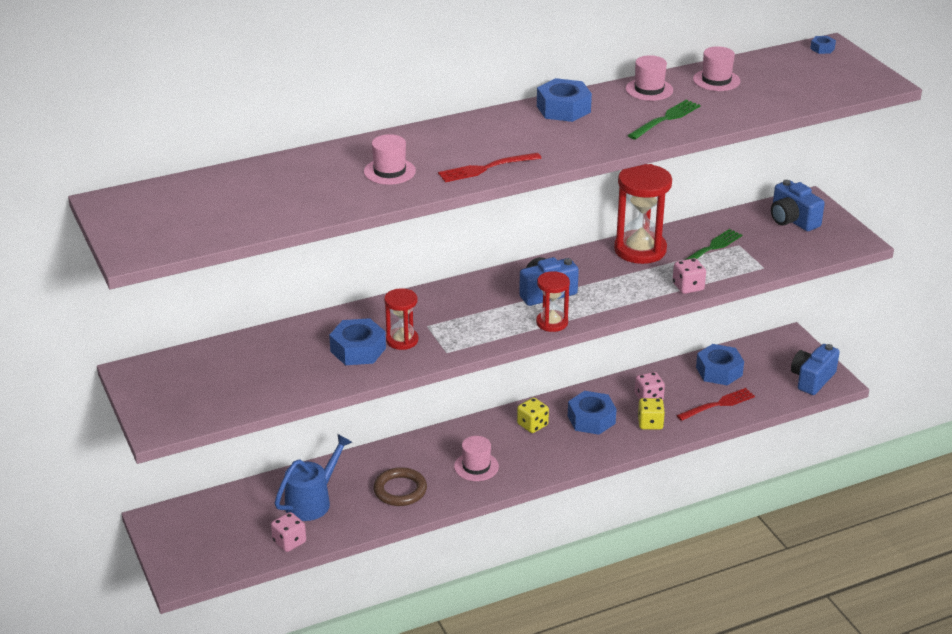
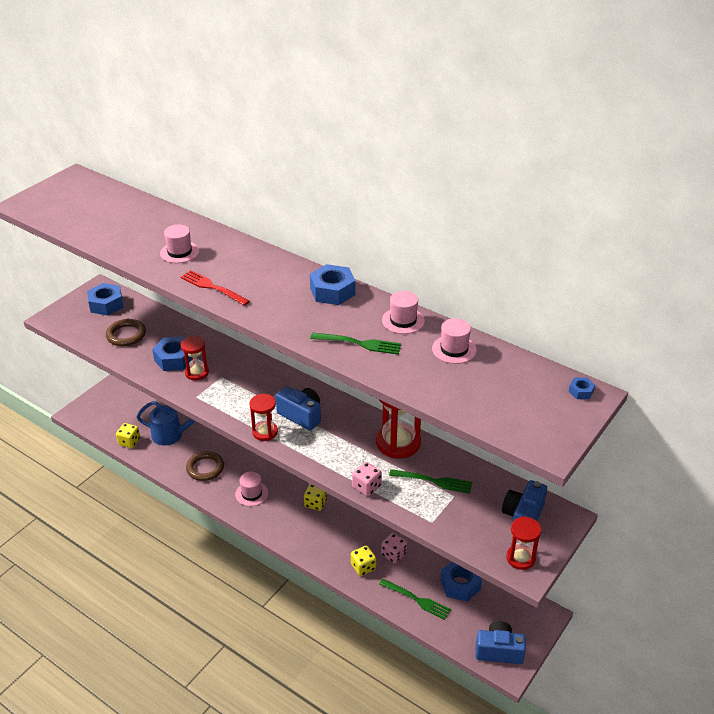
camera: 60 degrees right, 5 degrees up
pink dice [271,512,306,552] -> yellow dice [116,423,140,448]
blue nut [568,391,616,435] -> blue nut moved to [87,283,123,316]
red fork [677,388,755,421] -> green fork [379,579,451,620]
none -> brown ring [106,319,146,346]
none -> red hourglass [506,516,541,570]

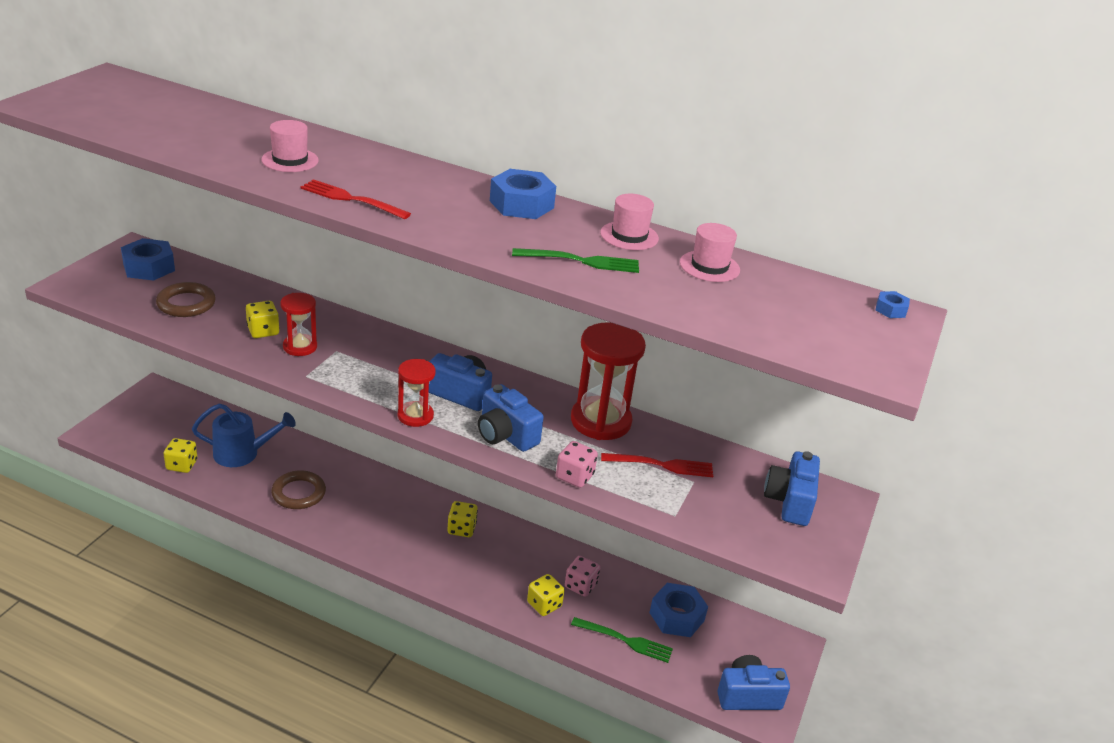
camera: 15 degrees left, 5 degrees down
blue nut [152,336,192,371] -> yellow dice [246,301,279,338]
pink hat [235,472,269,506] -> none
green fork [389,469,472,494] -> red fork [601,453,713,477]
red hourglass [506,516,541,570] -> none
none -> blue camera [478,384,544,452]

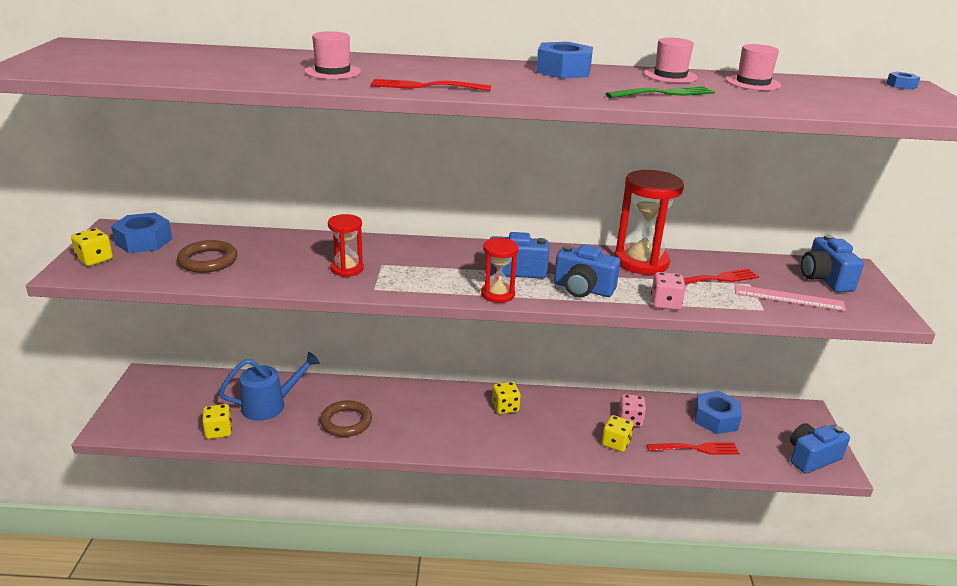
camera: 20 degrees left, 5 degrees down
yellow dice [246,301,279,338] -> yellow dice moved to [71,228,113,266]
green fork [571,617,673,663] -> red fork [646,442,739,455]
none -> pink ruler [735,284,846,311]

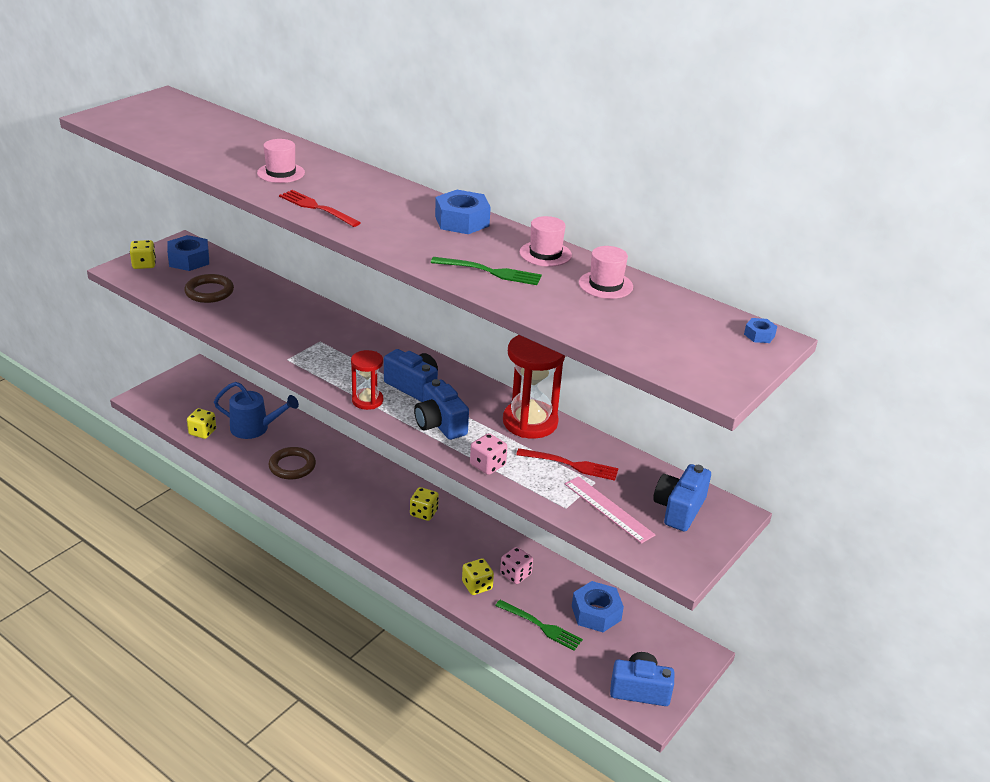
camera: 35 degrees right, 5 degrees up
red hourglass [328,214,364,277] -> none
red fork [646,442,739,455] -> green fork [495,600,583,651]

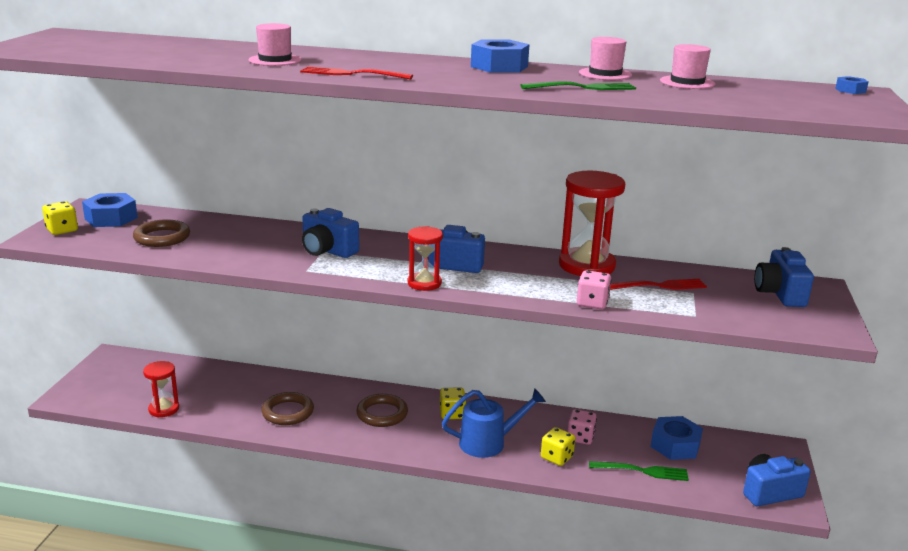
camera: 25 degrees left, 10 degrees down
yellow dice [187,408,216,439] -> red hourglass [143,361,179,417]
blue watering can [214,382,299,439] -> blue watering can moved to [442,388,546,458]
blue camera [414,379,469,440] -> blue camera moved to [302,208,359,258]
pink ruler [565,476,655,544] -> none
none -> brown ring [356,394,408,427]

